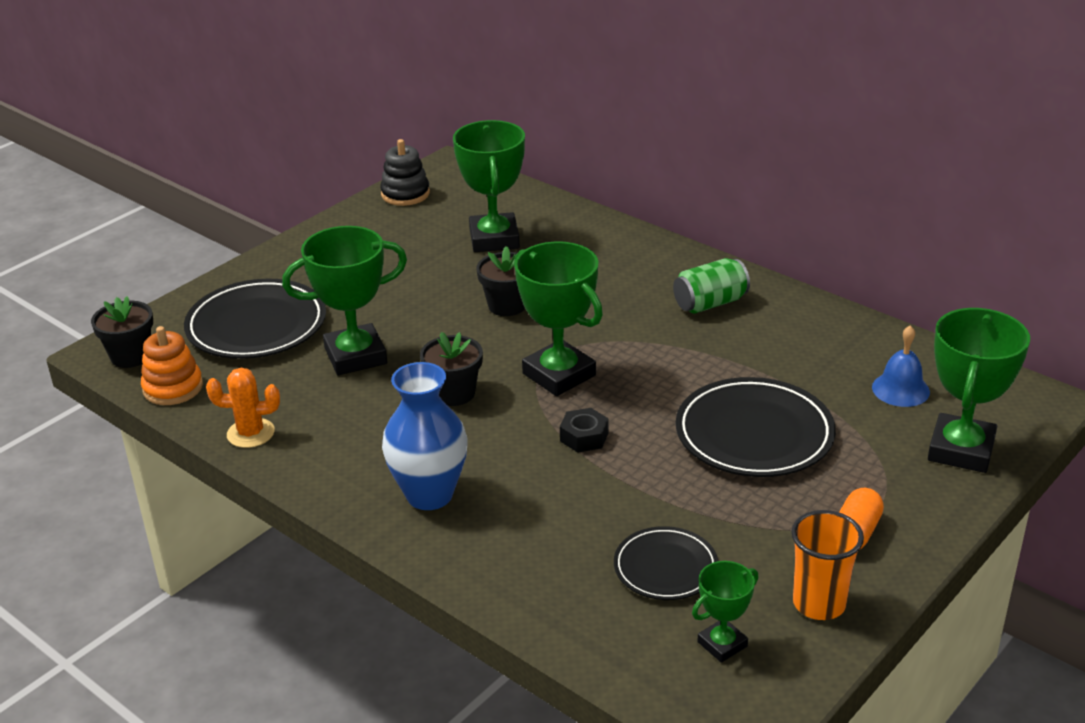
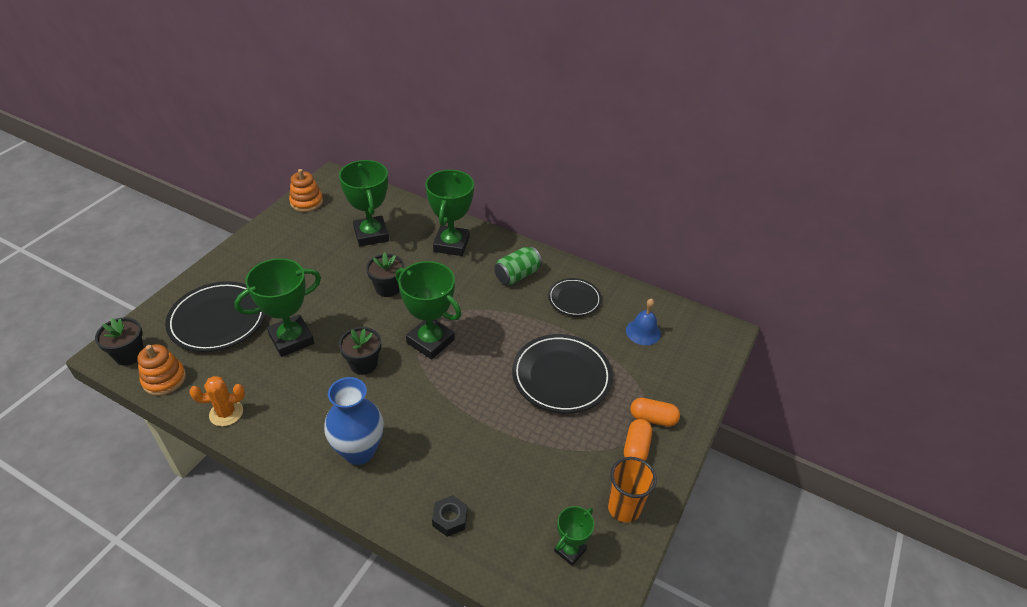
camera: 15 degrees left, 10 degrees up
black stacking toy [380,139,430,206] -> orange stacking toy [289,169,323,212]
black nut [560,408,608,453] -> black nut moved to [432,495,468,537]
black plate [614,526,718,600] -> black plate moved to [548,278,602,316]
green trophy [928,308,1030,473] -> green trophy moved to [425,170,474,256]
none -> orange capsule [630,398,680,427]

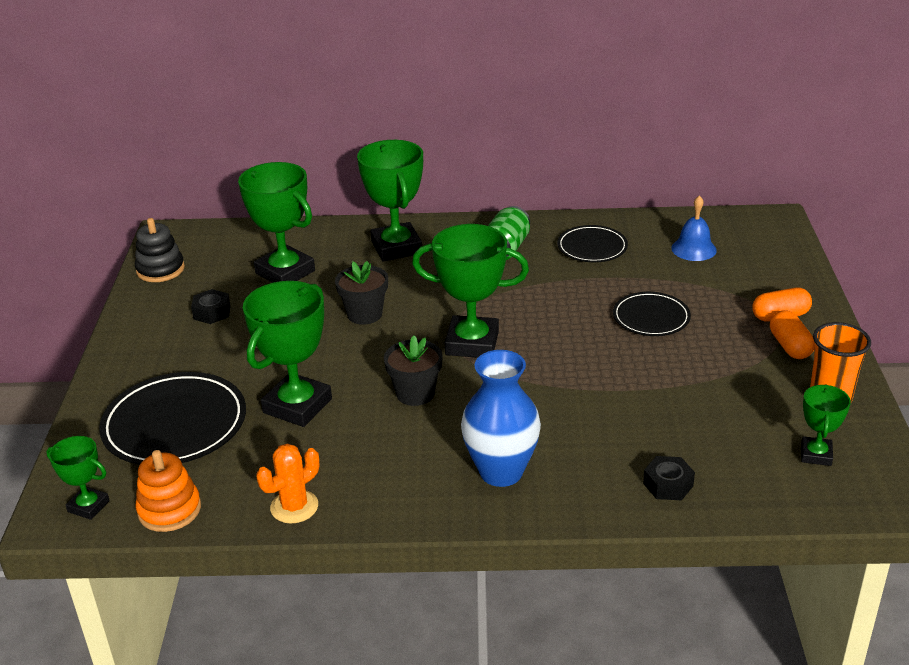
camera: 25 degrees left, 10 degrees down
black flower pot [95,317,144,366] -> green trophy [46,436,110,520]
orange stacking toy [289,169,323,212] -> black stacking toy [135,218,185,282]
black plate [512,334,613,414] -> black plate [613,292,691,336], size x0.59
none -> black nut [191,289,231,324]

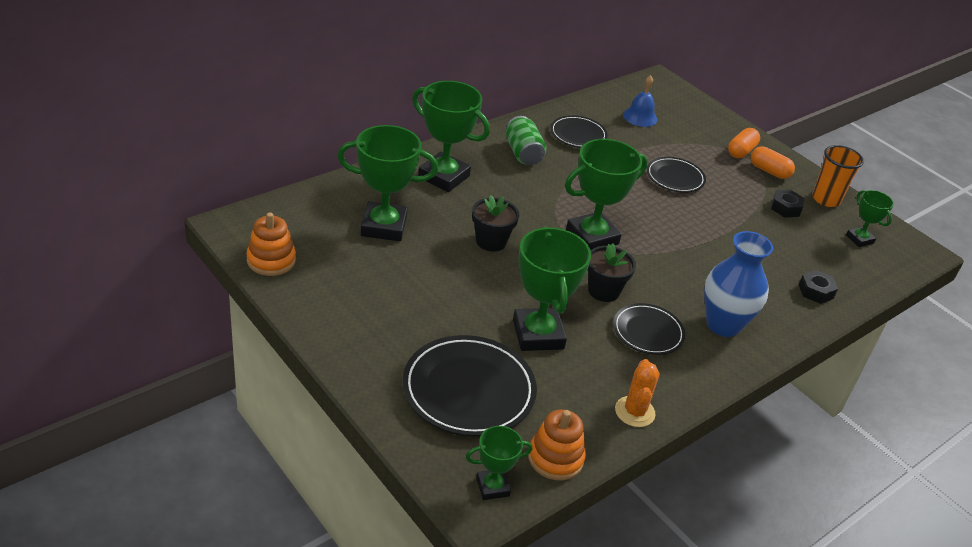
camera: 45 degrees left, 5 degrees up
black stacking toy [135,218,185,282] -> orange stacking toy [246,213,296,276]
black nut [191,289,231,324] -> black nut moved to [771,190,804,217]
none -> black plate [613,303,685,355]

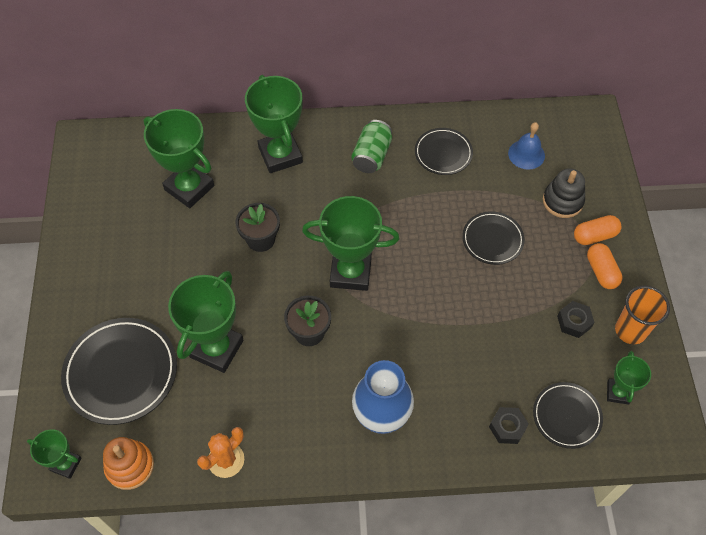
camera: 40 degrees right, 20 degrees up
orange stacking toy [246,213,296,276] -> none
black plate [613,303,685,355] -> black plate moved to [533,382,603,449]
none -> black stacking toy [543,168,585,218]

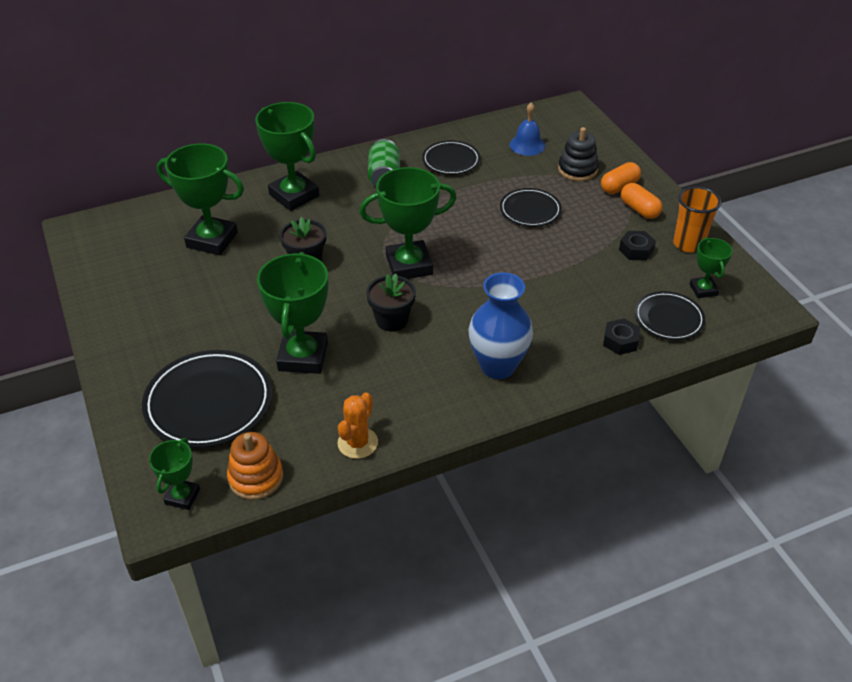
camera: 20 degrees left, 15 degrees down
green trophy [27,429,82,479] -> green trophy turned 75 degrees counterclockwise [149,438,200,510]

